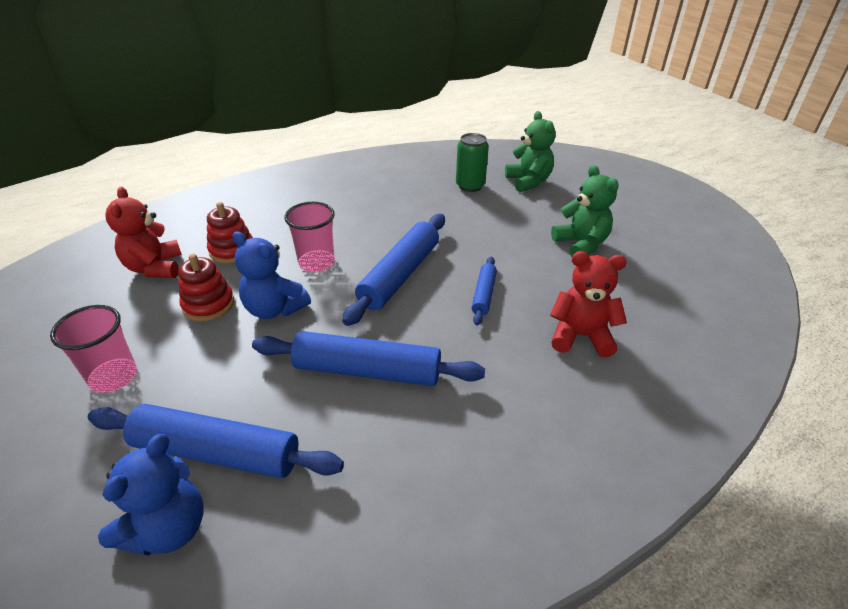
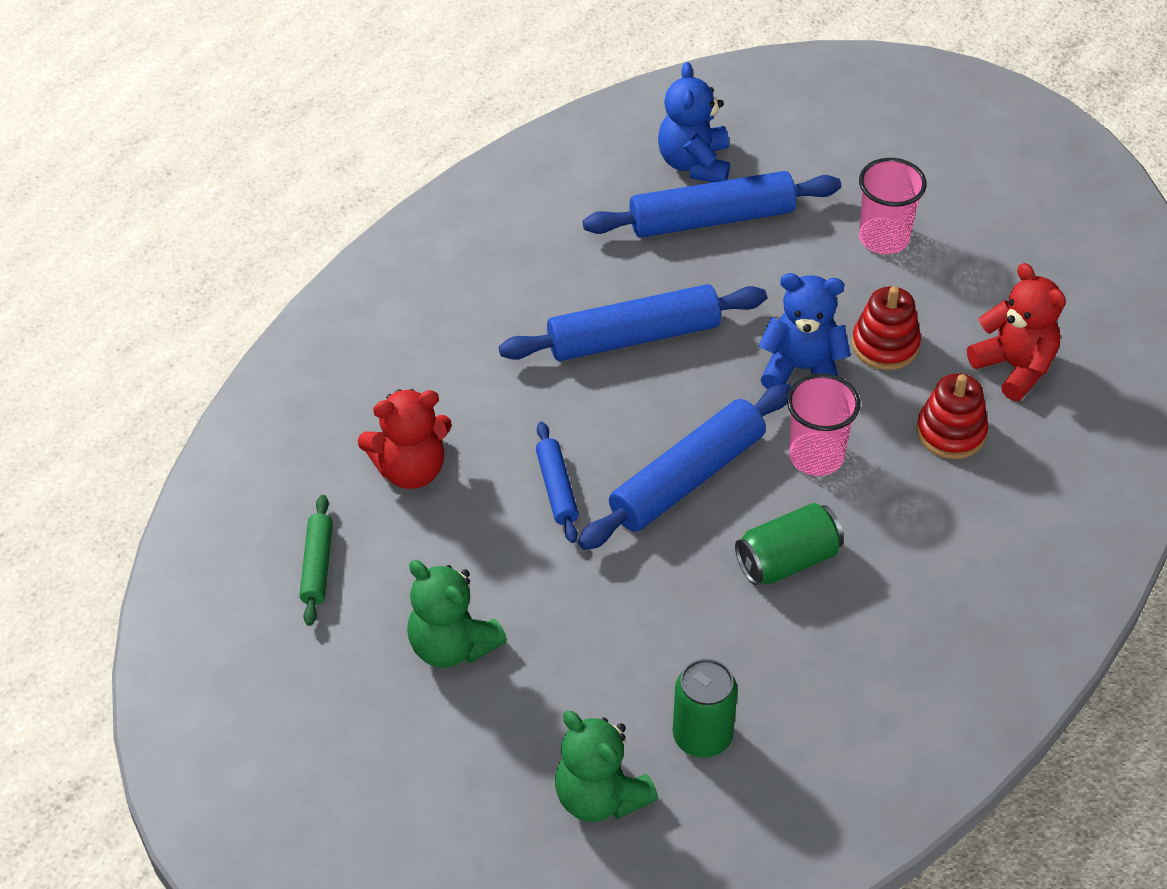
camera: 155 degrees right, 10 degrees up
blue rolling pin [342,214,445,326] -> blue rolling pin turned 45 degrees clockwise [578,383,791,550]
none -> green rolling pin [299,495,333,626]
none -> green can [735,503,844,585]

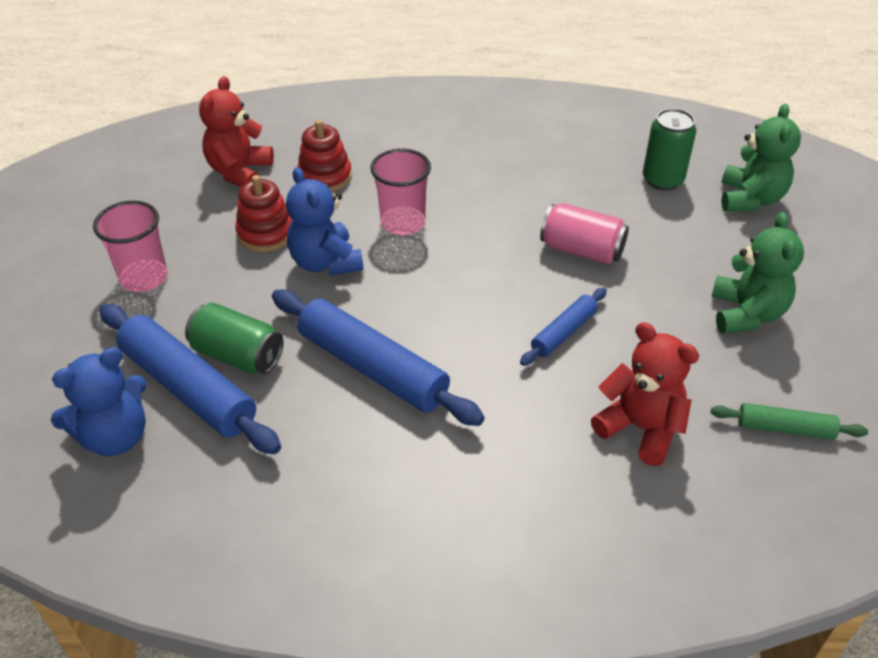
camera: 125 degrees left, 5 degrees down
green rolling pin [299,495,333,626] -> green rolling pin turned 45 degrees clockwise [711,403,868,440]
blue rolling pin [578,383,791,550] -> none
green can [735,503,844,585] -> green can moved to [185,303,284,374]
none -> pink can [540,203,629,264]

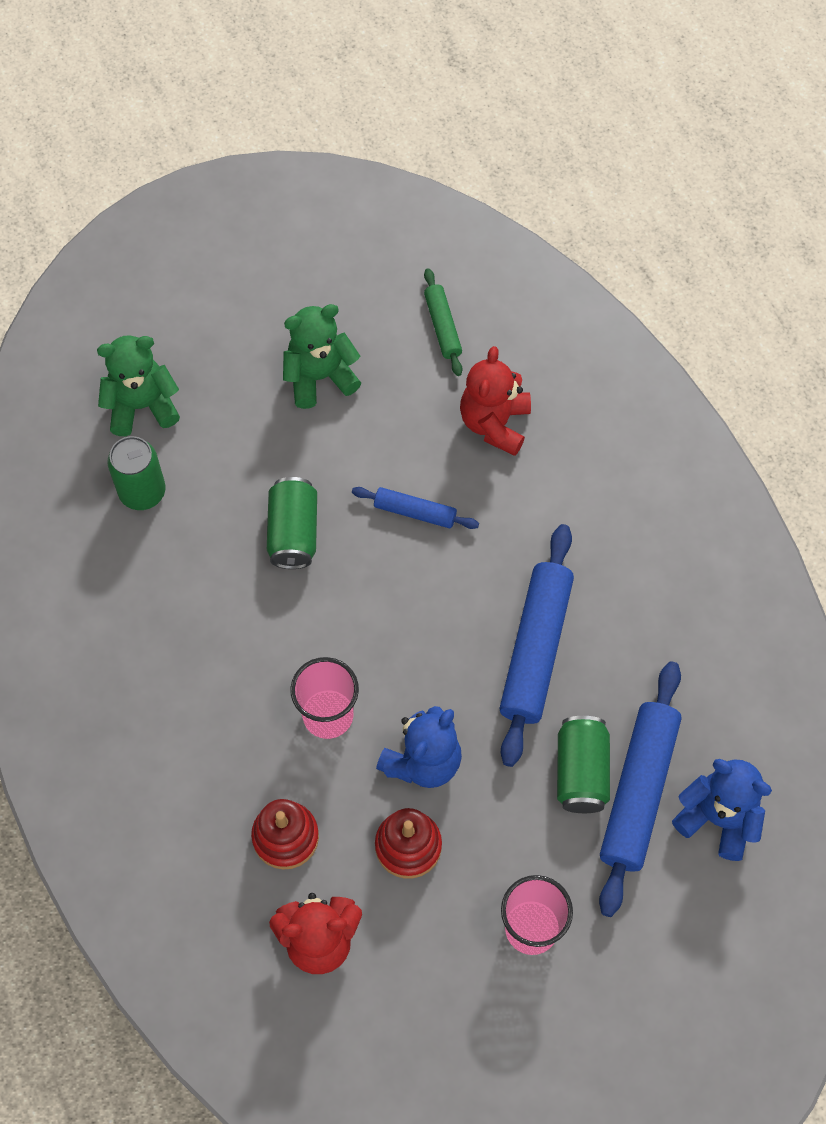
camera: 115 degrees left, 20 degrees up
pink can [540,203,629,264] -> green can [267,477,317,569]

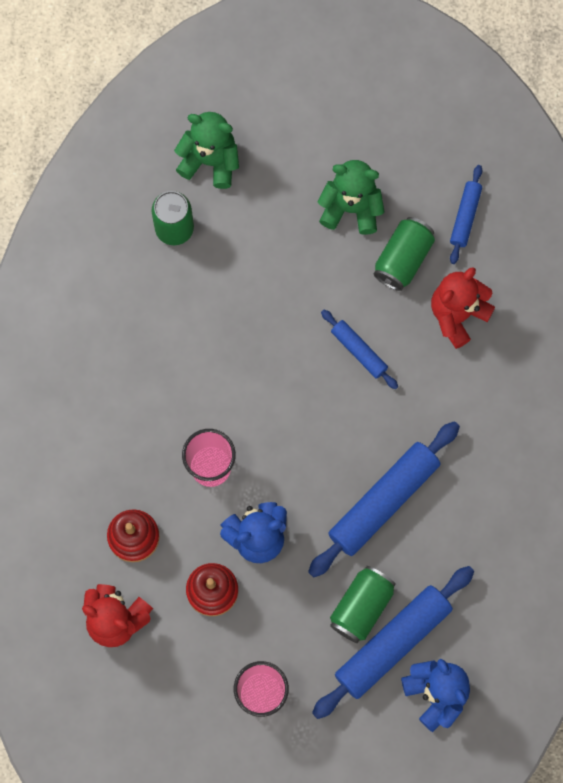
camera: 30 degrees right, 10 degrees up
green can [267,477,317,569] -> green can moved to [374,217,435,291]
green rolling pin [424,268,462,376] -> blue rolling pin [450,165,482,264]

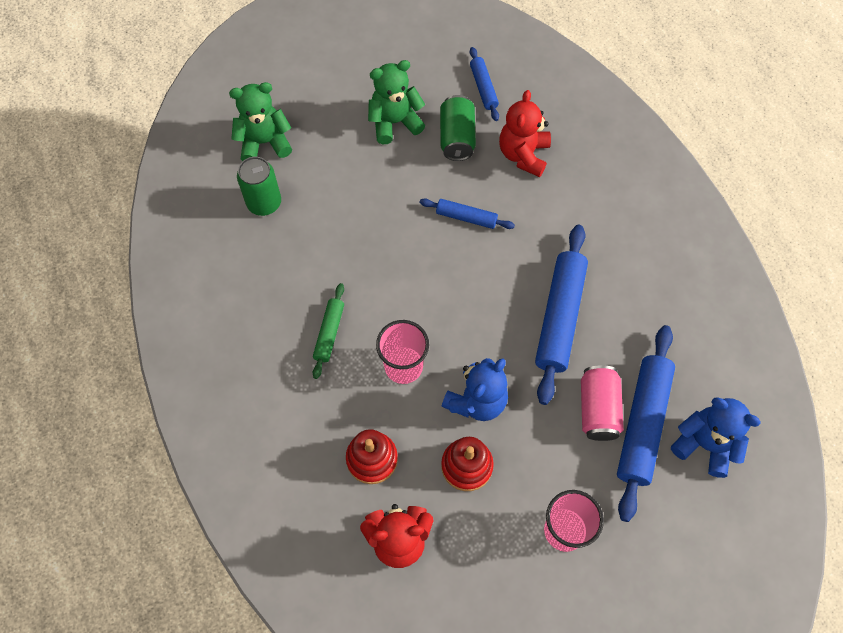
camera: 30 degrees left, 10 degrees down
green can [330,566,396,643] -> pink can [581,365,624,441]
none -> green rolling pin [313,283,344,379]

